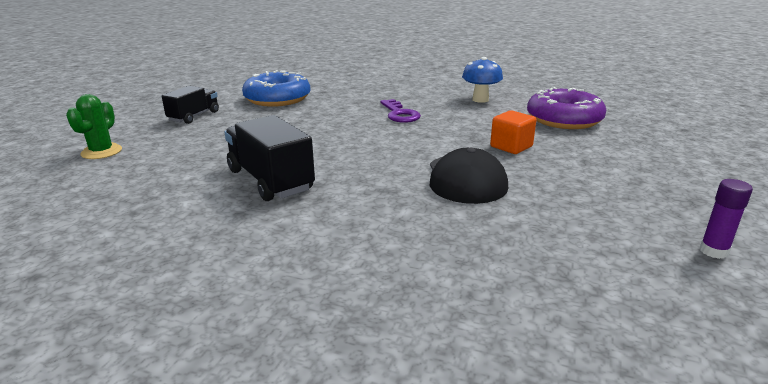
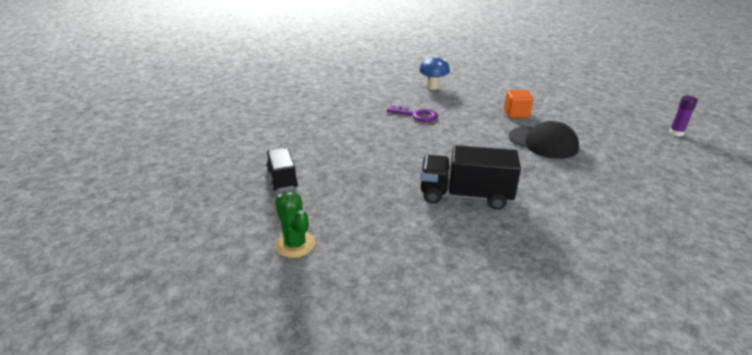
camera: 45 degrees left, 5 degrees up
blue donut [242,70,310,107] -> none
purple donut [527,87,606,129] -> none

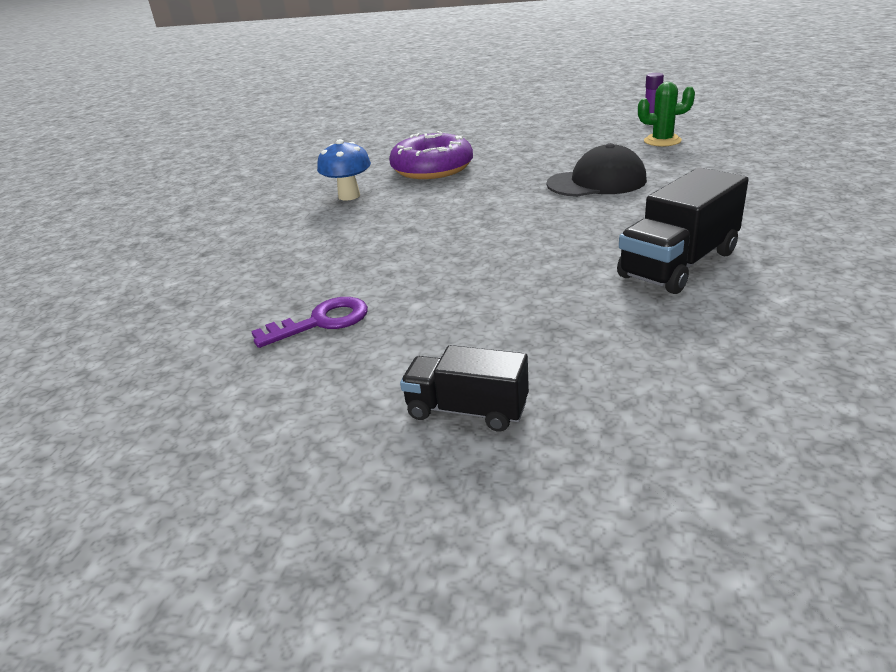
camera: 50 degrees left, 0 degrees up
green cactus [275,192,315,258] -> green cactus moved to [638,82,695,147]
purple key [387,105,438,122] -> purple key moved to [251,297,368,348]
orange cube [504,90,533,118] -> none
none -> purple donut [389,131,473,179]

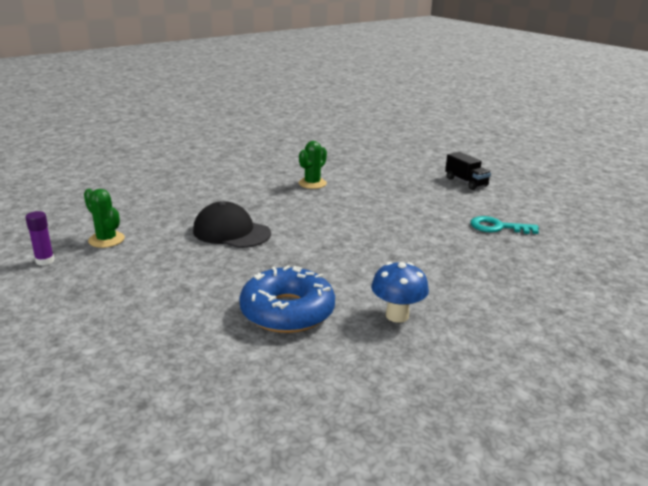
camera: 145 degrees left, 5 degrees down
purple key [251,297,368,348] -> turquoise key [470,216,539,234]
purple donut [389,131,473,179] -> blue donut [239,265,335,333]
black truck [617,167,749,294] -> green cactus [299,141,327,189]

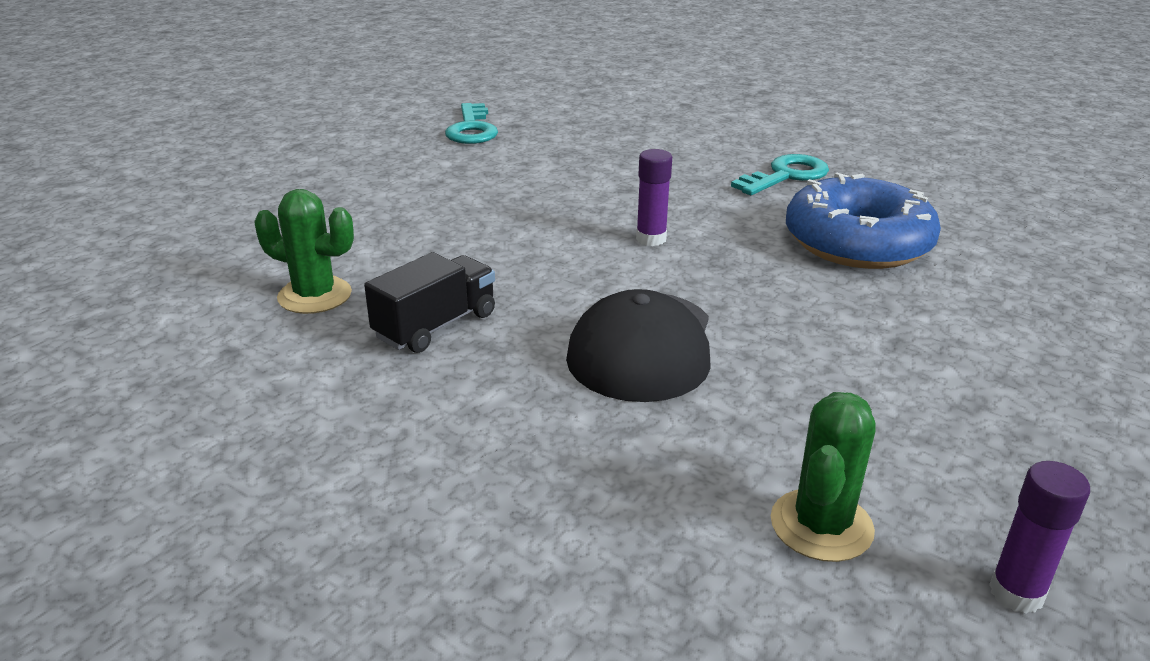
camera: 105 degrees left, 5 degrees up
blue mushroom [371,262,429,323] -> turquoise key [731,154,829,195]
black truck [445,152,491,190] -> black truck moved to [364,252,495,353]
none -> purple glue stick [636,149,672,246]

